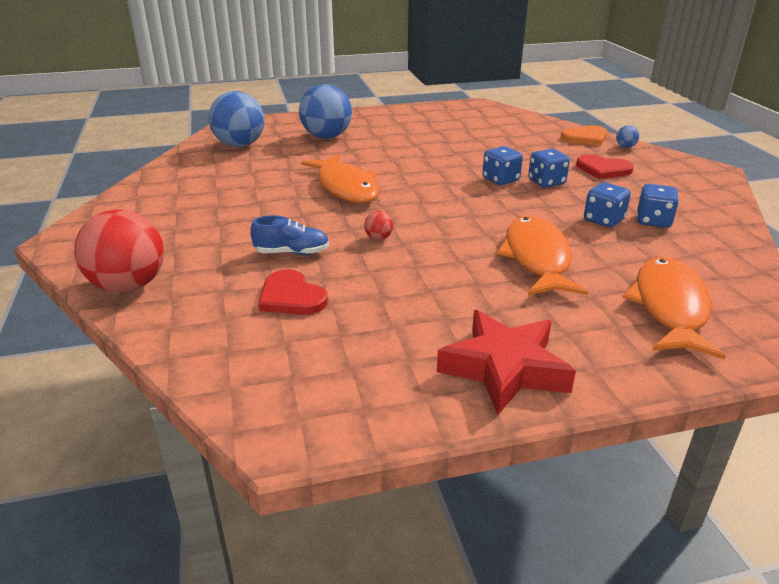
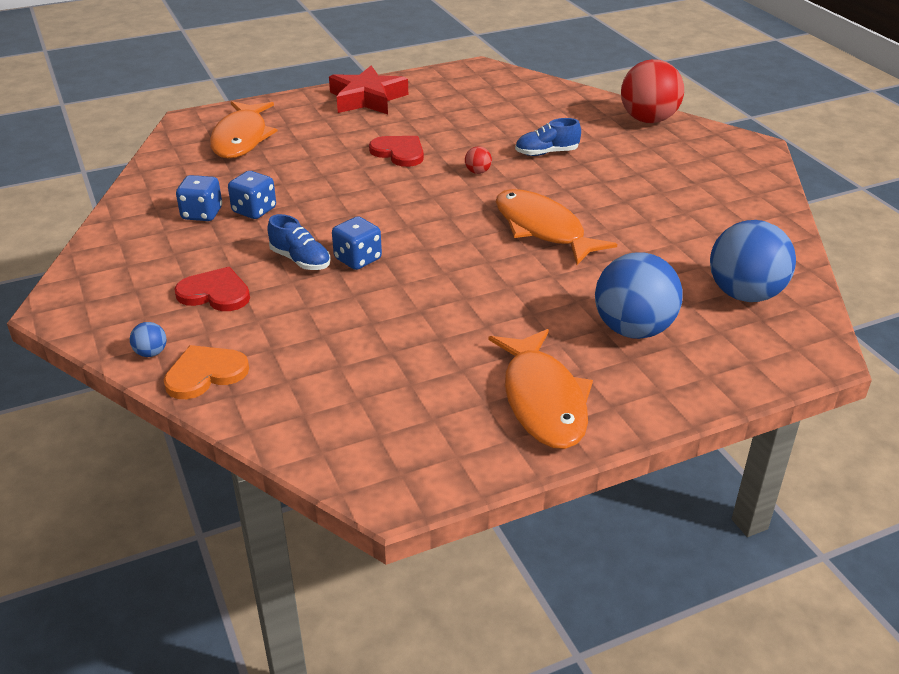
camera: 170 degrees right, 5 degrees up
red heart [258,269,328,315] -> red heart moved to [369,136,424,167]
orange fish [496,216,588,295] -> orange fish moved to [488,329,593,449]
blue dice [528,149,570,188] -> blue shoe [267,214,331,270]

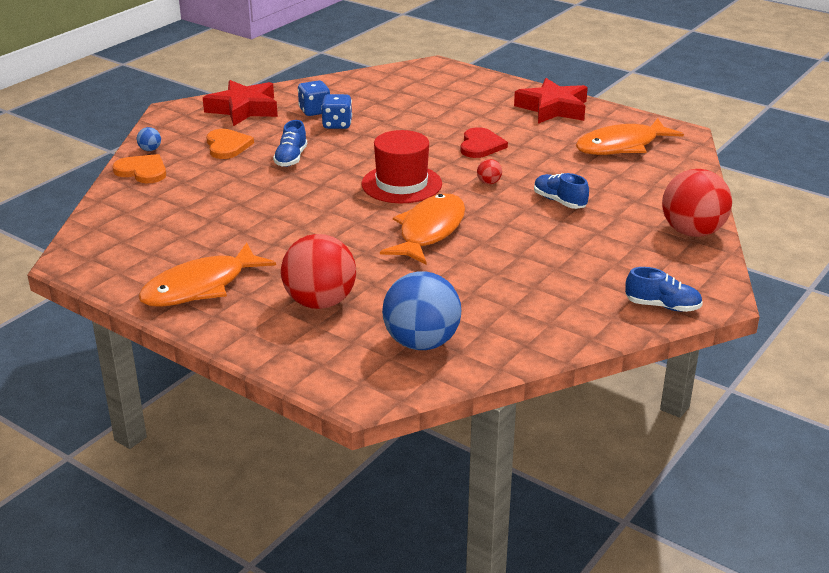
camera: 60 degrees right, 5 degrees down
red heart [174,267,250,311] -> orange heart [206,129,254,159]
orange fish [210,101,277,159] -> orange fish moved to [576,118,684,155]
blue dice [332,216,382,270] -> none
blue ball [595,253,683,339] -> red ball [281,234,356,309]
none -> red star [203,80,278,126]
none -> red hat [361,130,442,203]
none -> blue shoe [625,267,703,312]

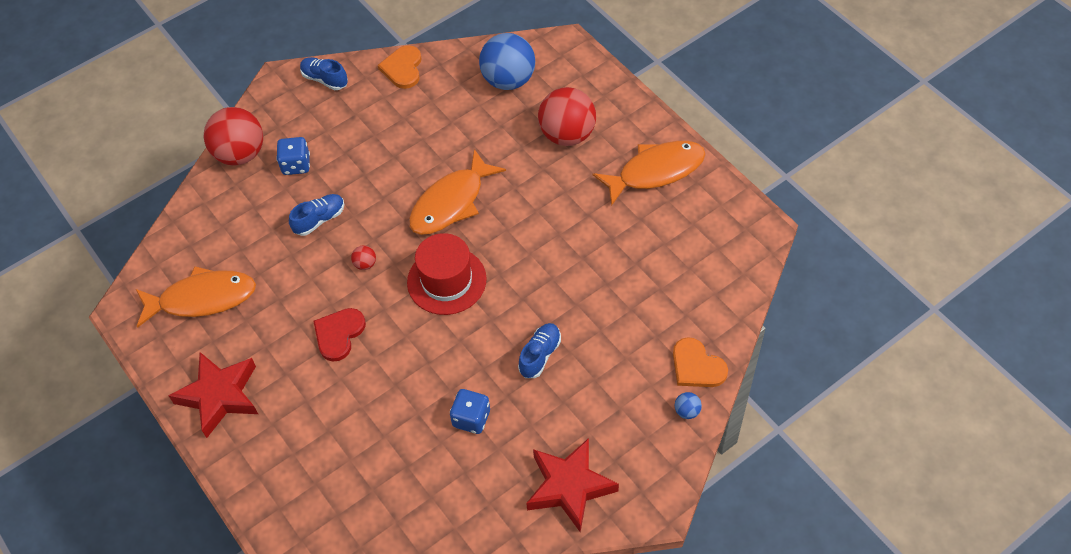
camera: 160 degrees left, 25 degrees up
orange heart [206,129,254,159] -> orange heart moved to [378,45,422,89]
blue dice [298,80,330,116] -> blue dice moved to [276,137,310,175]
blue shoe [534,173,589,209] -> blue shoe turned 105 degrees counterclockwise [289,194,344,236]

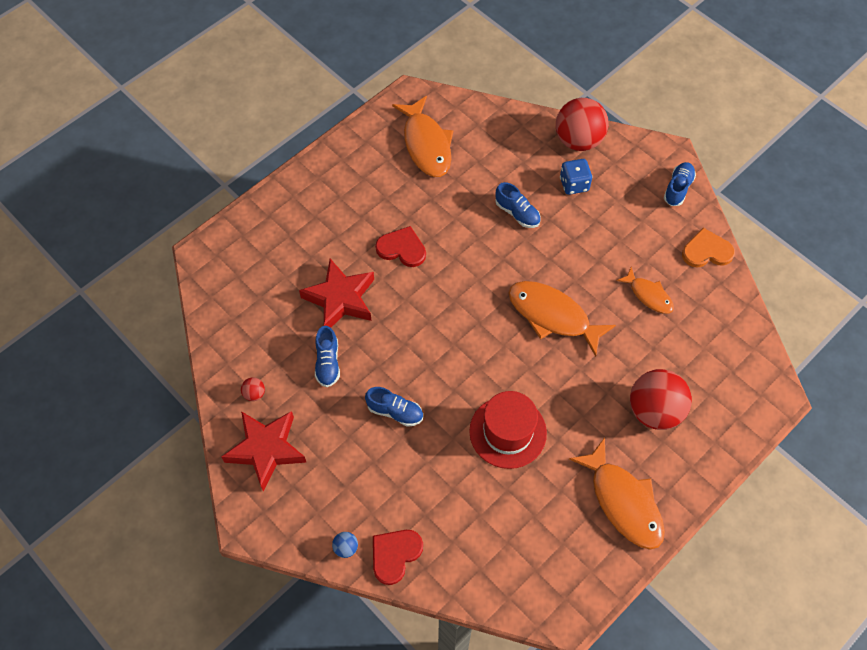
camera: 80 degrees right, 5 degrees up
red star [169,352,258,438] -> red star moved to [299,259,374,328]
red ball [351,245,376,270] -> red ball moved to [241,377,265,401]
red hat [407,233,487,315] -> red hat moved to [469,391,547,469]
blue dice [450,389,490,434] -> blue shoe [315,326,340,387]
blue ball [479,33,535,90] -> none
orange heart [673,337,728,387] -> red heart [373,530,423,585]
none -> orange fish [616,267,674,314]

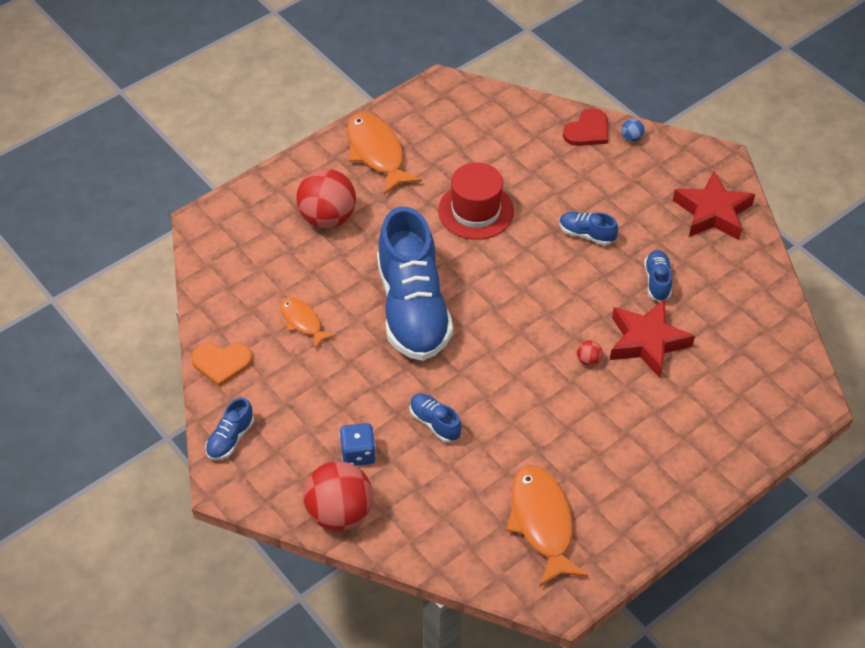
camera: 175 degrees left, 10 degrees down
red ball [241,377,265,401] -> red ball moved to [577,340,603,366]
red heart [375,226,426,267] -> none
orange fish [508,281,616,357] -> blue shoe [377,206,453,361]

